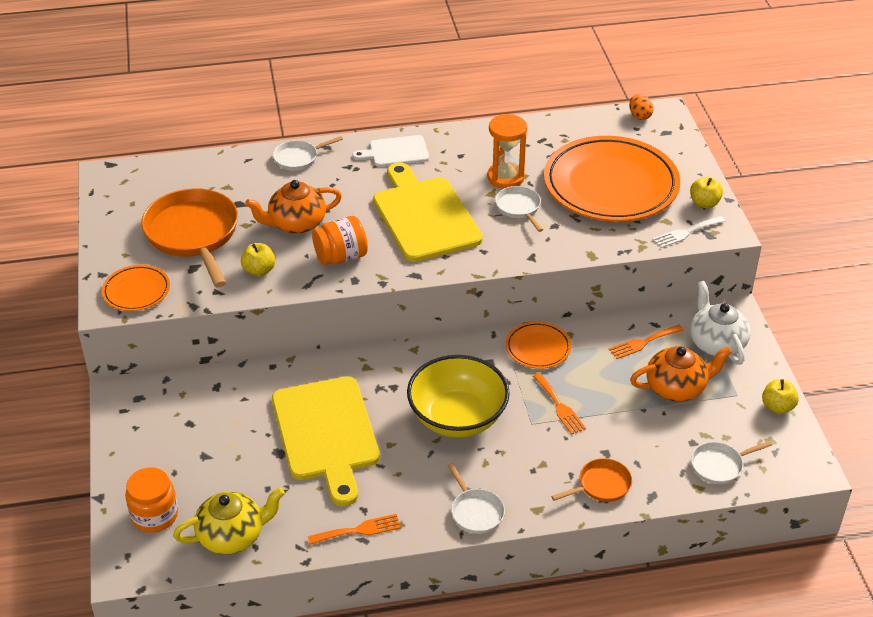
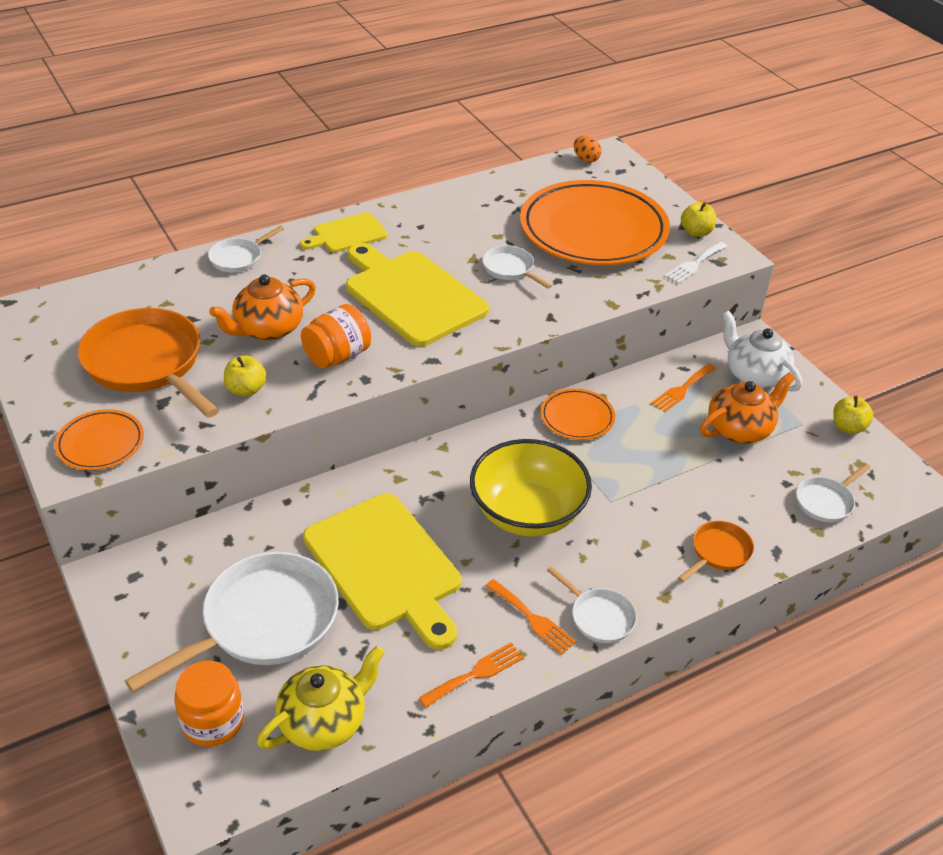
camera: 20 degrees left, 0 degrees up
white cutting board [353,135,429,167] -> yellow cutting board [300,212,388,253]
orange hourglass [487,114,527,189] -> none
orange fork [533,373,586,434] -> orange fork moved to [486,579,577,654]
none -> white pan [125,552,339,692]

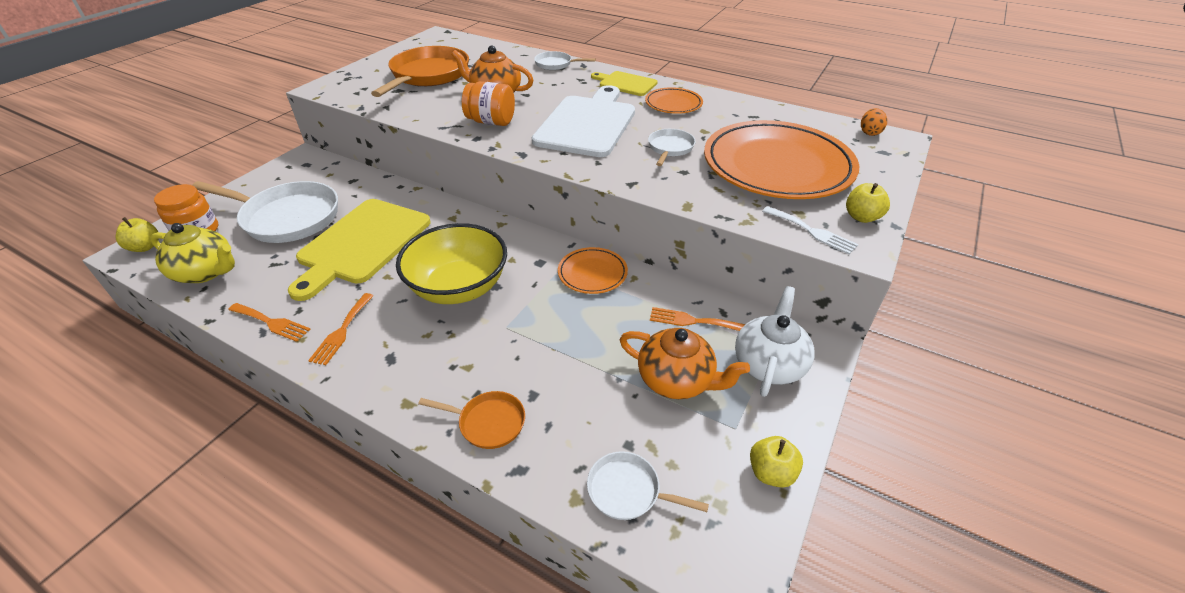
camera: 60 degrees right, 0 degrees up
orange plate [55,409,144,470] -> orange plate moved to [645,87,703,114]
yellow apple [224,355,267,397] -> yellow apple moved to [116,217,158,252]
yellow cutting board [346,243,489,347] -> white cutting board [532,85,635,157]
white pan [547,566,637,643] -> none
white fork [665,242,727,284] -> white fork turned 150 degrees counterclockwise [762,206,858,255]

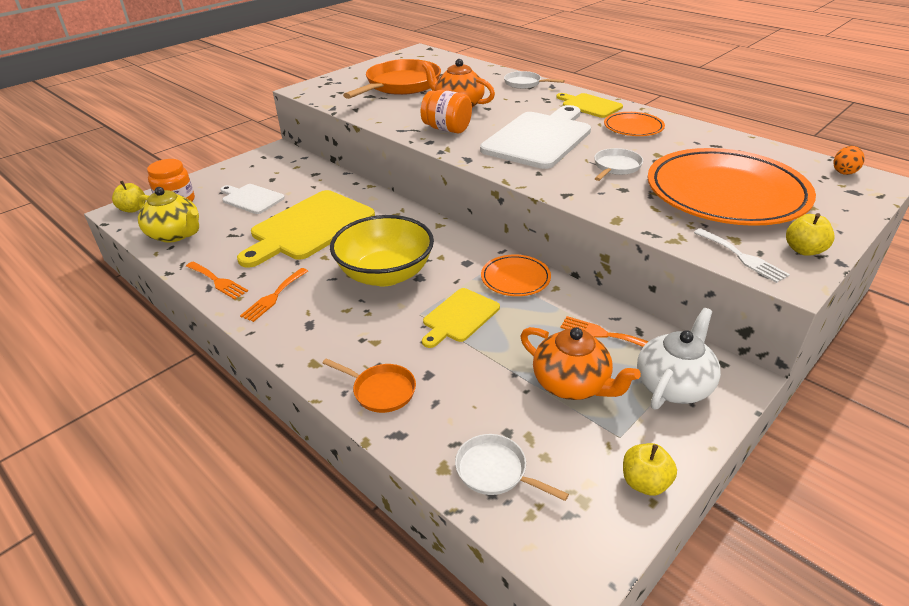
camera: 15 degrees right, 5 degrees down
white pan [192,181,338,243] -> white cutting board [220,184,285,214]
none -> yellow cutting board [422,288,500,348]

